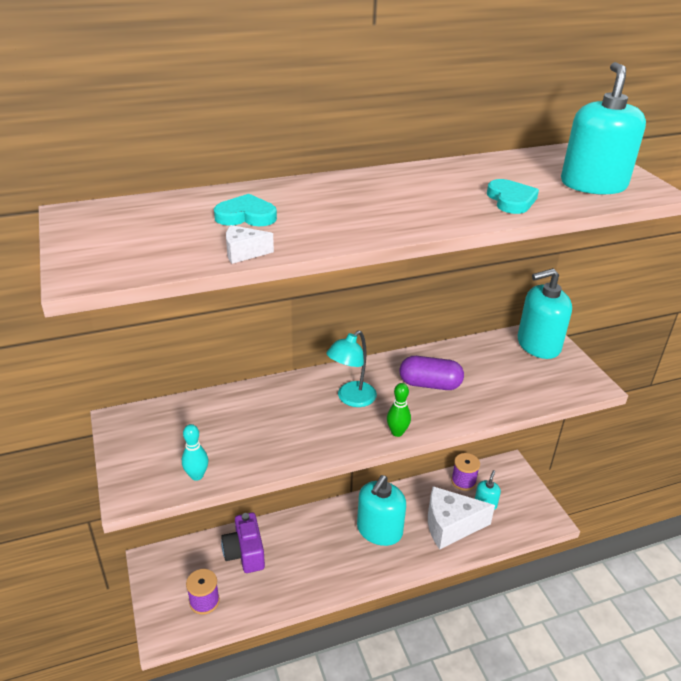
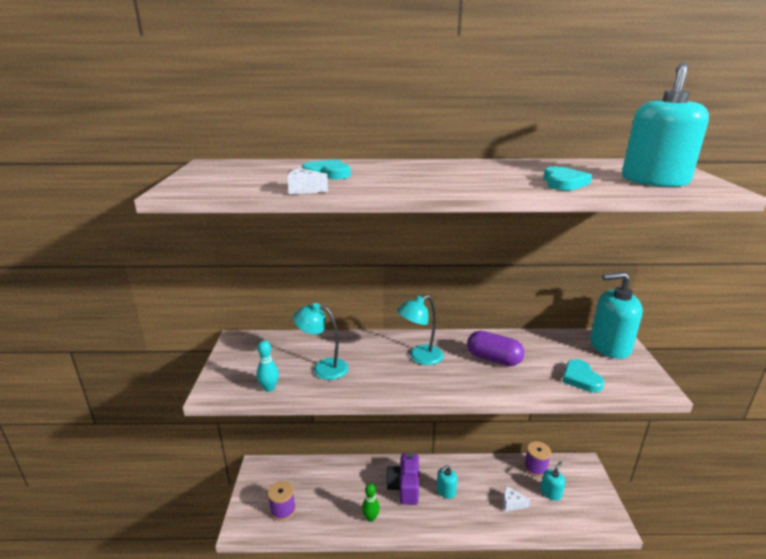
camera: 20 degrees right, 10 degrees down
purple camera [221,512,265,573] -> purple camera moved to [386,452,419,505]
turquoise soap dispenser [357,475,406,546] -> turquoise soap dispenser [436,465,457,499], size x0.51
green bowling pin [387,383,411,437] -> green bowling pin moved to [362,483,380,522]
white cheese [428,486,495,549] -> white cheese [503,486,530,512], size x0.43
none -> turquoise lamp [293,303,349,380]
none -> turquoise heart [562,359,604,392]

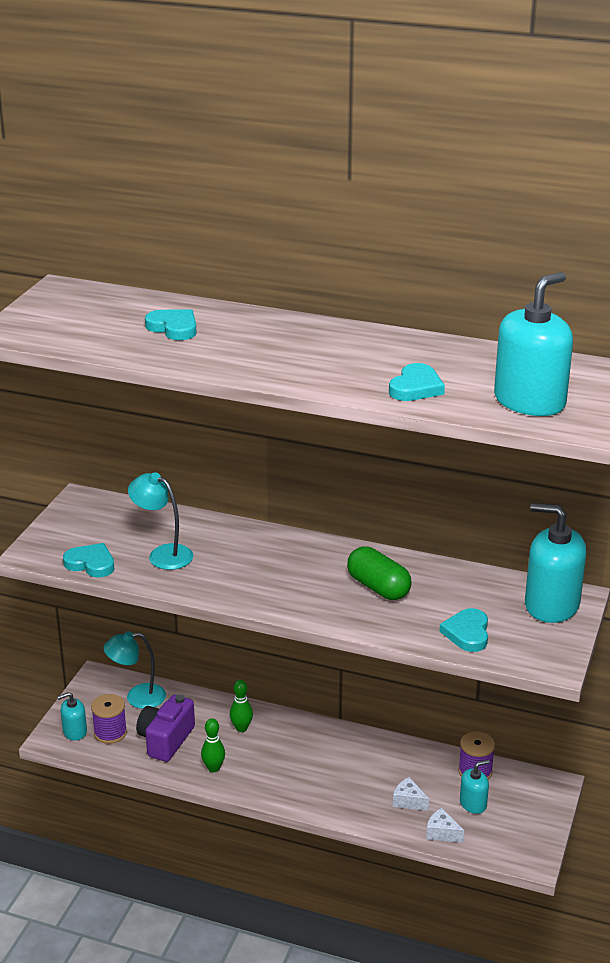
camera: 20 degrees right, 5 degrees up
turquoise bowling pin [257,340,279,392] -> turquoise heart [63,543,114,578]
white cheese [287,168,328,195] -> white cheese moved to [426,808,464,843]
purple camera [386,452,419,505] -> purple camera moved to [136,695,195,762]
turquoise lamp [397,295,443,365] -> turquoise lamp moved to [103,631,166,709]
turquoise soap dispenser [436,465,457,499] -> turquoise soap dispenser moved to [57,692,87,741]
purple capsule [467,331,525,366] -> green capsule [347,546,411,600]
none -> green bowling pin [230,680,253,732]

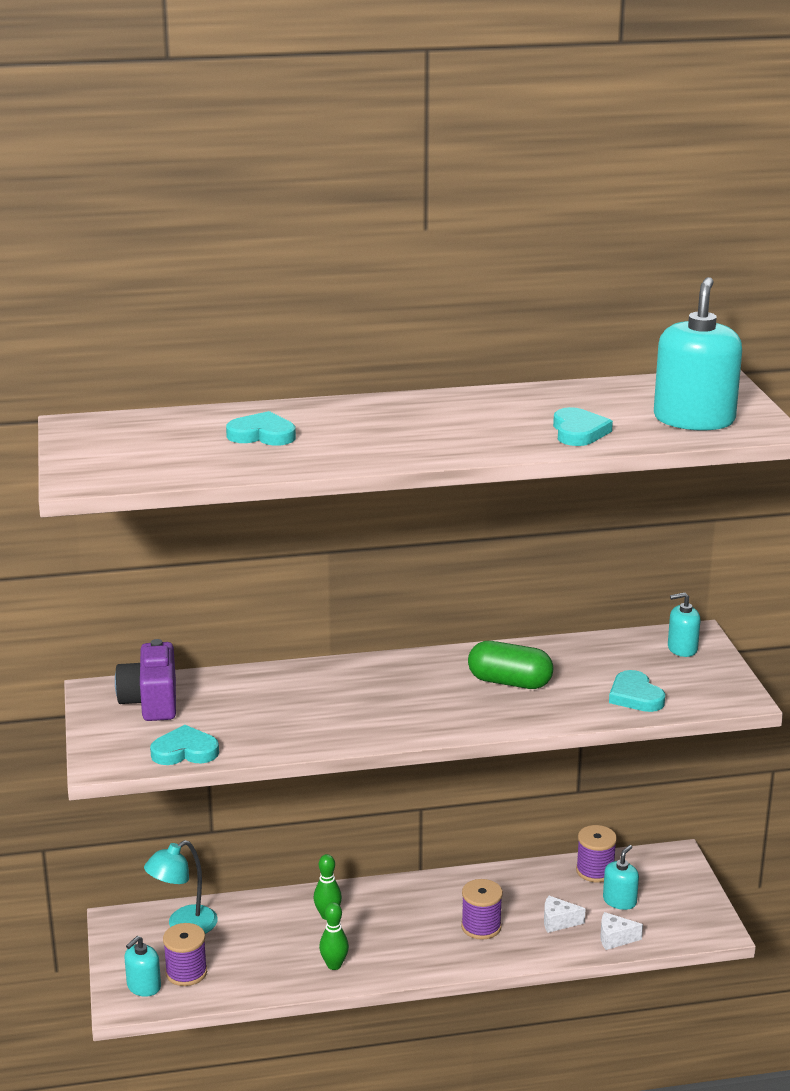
camera: 30 degrees left, 5 degrees down
turquoise lamp [128,472,193,570] -> none
purple camera [136,695,195,762] -> purple camera moved to [115,639,176,721]
turquoise soap dispenser [525,503,586,623] -> turquoise soap dispenser [668,592,700,657], size x0.51
none -> purple spool [461,879,503,940]

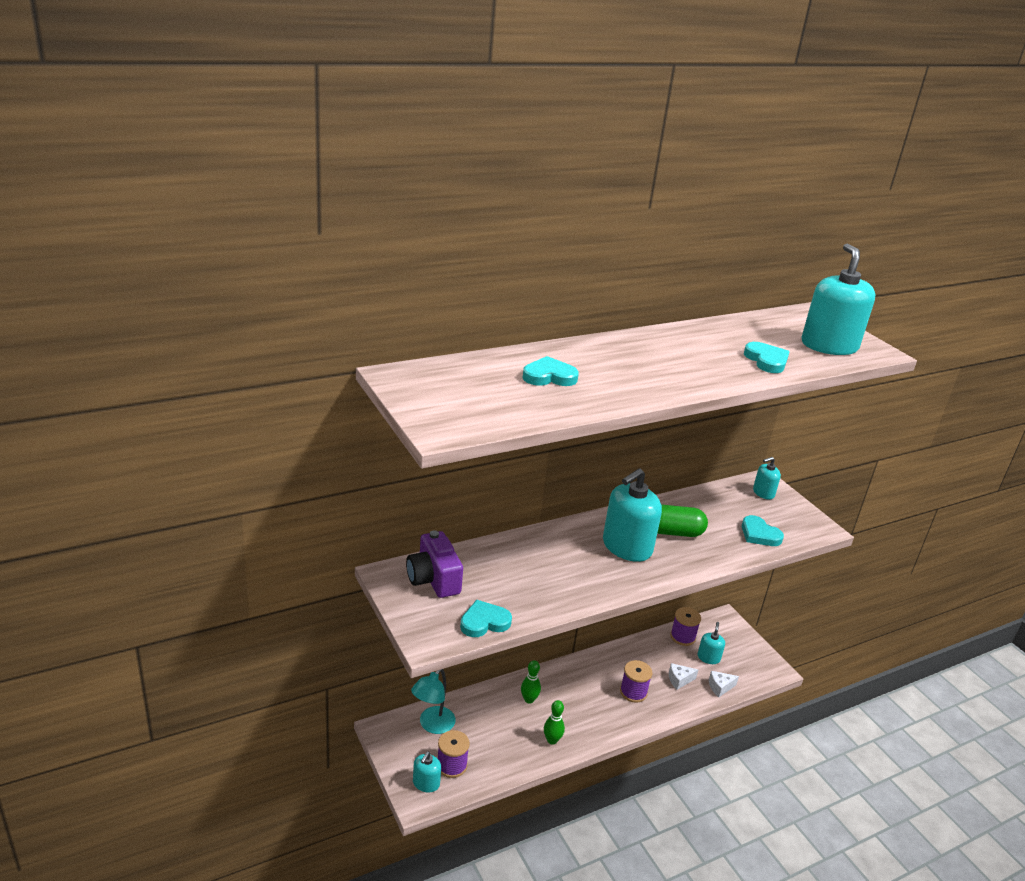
camera: 20 degrees left, 5 degrees up
none -> turquoise soap dispenser [603,468,662,562]

